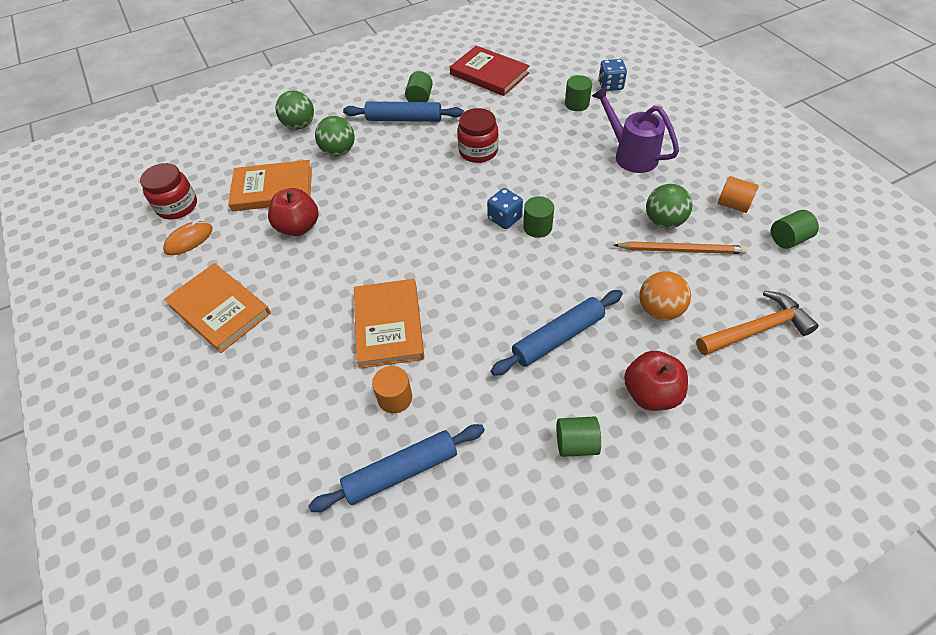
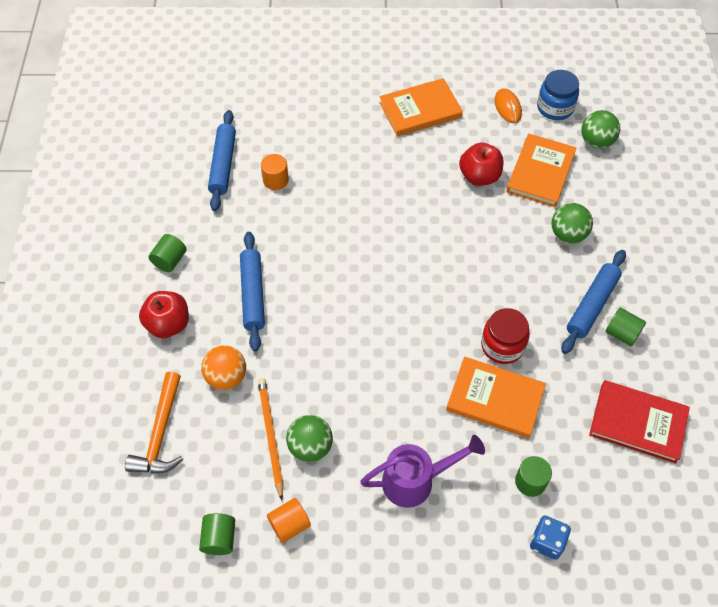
camera: 115 degrees right, 5 degrees up
red jar [140,163,197,219] -> blue jar [537,70,579,120]
green ball [276,91,314,130] -> green ball moved to [581,110,620,149]
orange book [354,279,424,369] -> orange book moved to [446,357,546,438]
red book [450,46,530,96] -> red book turned 45 degrees clockwise [589,380,690,464]
blue dice [487,188,523,229] -> none
green cylinder [523,196,554,238] -> none
orange pencil [614,241,747,254] -> orange pencil turned 135 degrees clockwise [258,378,283,500]

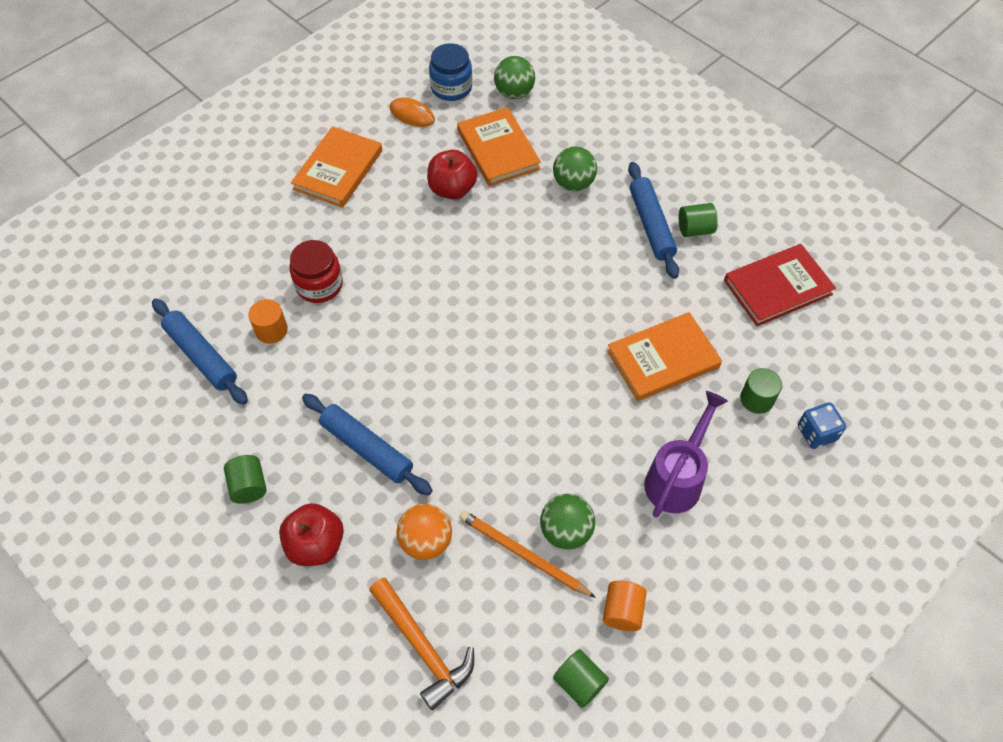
camera: 45 degrees left, 0 degrees up
red jar [481,308,530,364] -> red jar moved to [290,240,343,303]

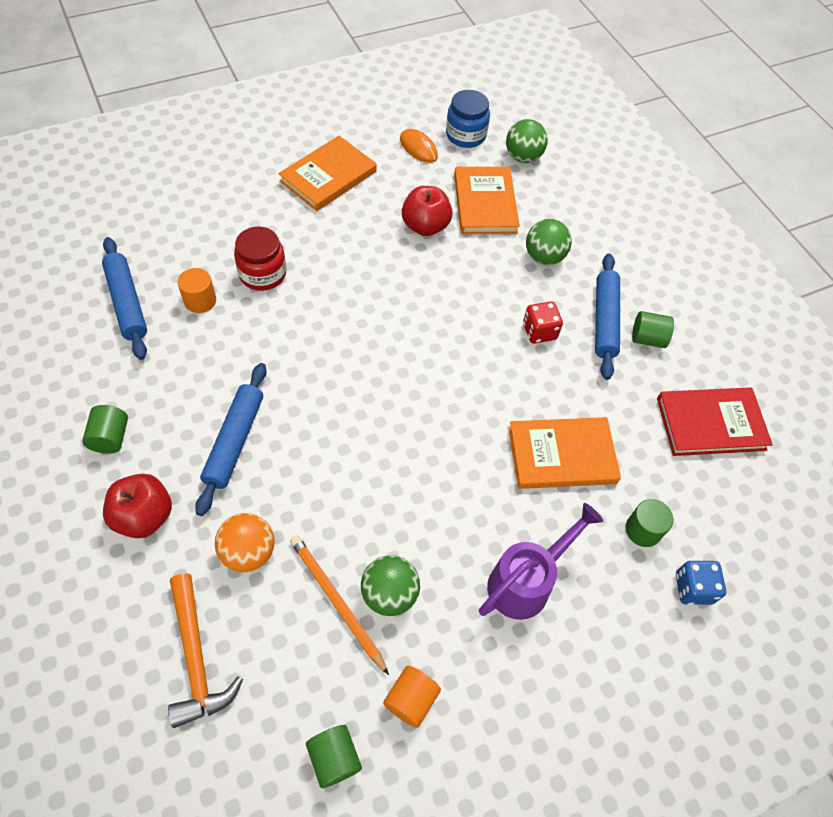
camera: 15 degrees right, 0 degrees up
blue rolling pin [302,394,433,495] -> blue rolling pin turned 45 degrees clockwise [195,363,267,516]
none -> red dice [523,301,563,344]

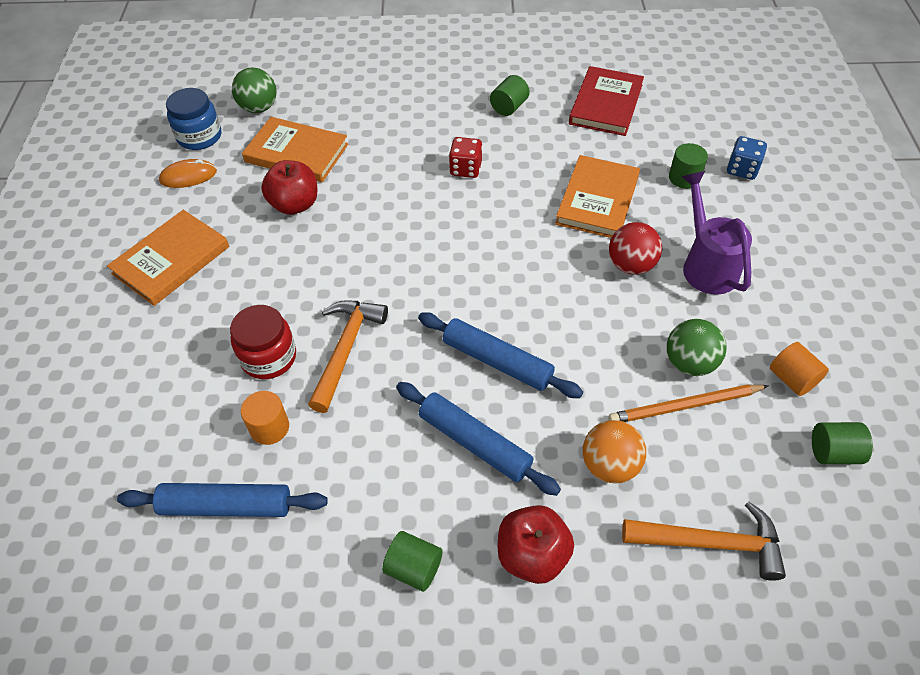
camera: 60 degrees left, 5 degrees down
orange book [278,136,377,211] -> orange book turned 60 degrees clockwise [107,210,229,306]
green ball [526,219,572,265] -> none
blue rolling pin [595,253,620,380] -> blue rolling pin moved to [418,312,583,398]
none -> orange hammer [308,300,388,413]
none -> red ball [609,222,662,275]

